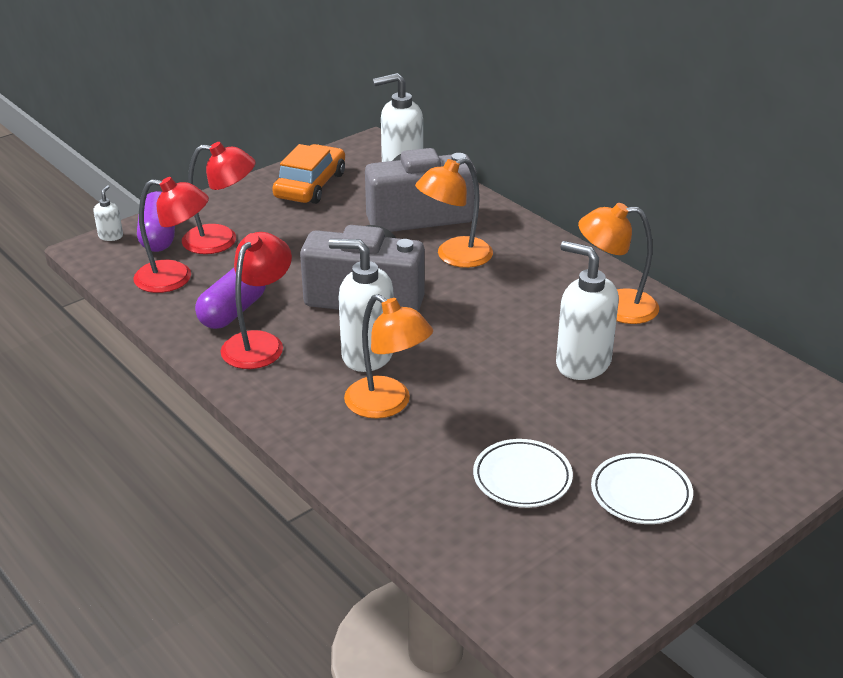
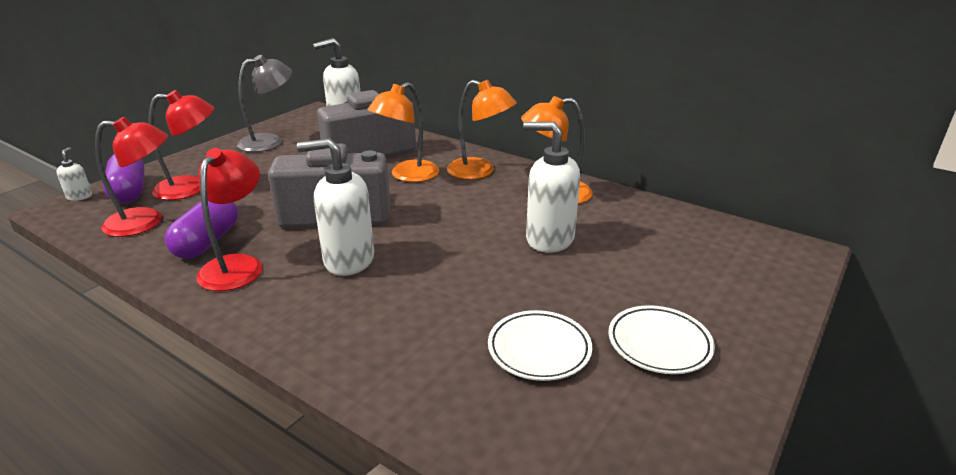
camera: 15 degrees left, 5 degrees down
orange car [272,144,345,204] -> grey lamp [237,55,292,152]
orange lamp [344,294,433,419] -> orange lamp moved to [447,80,517,179]

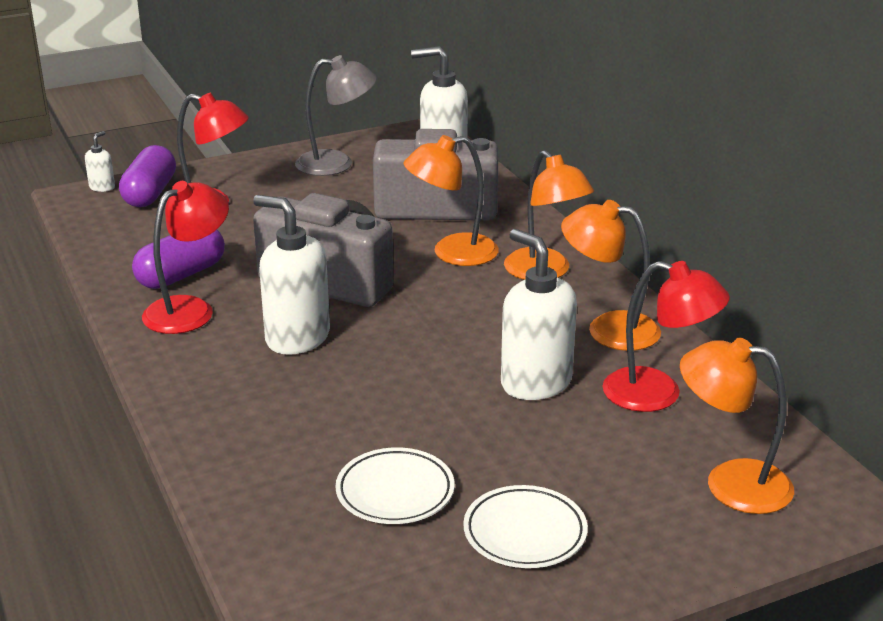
camera: 30 degrees right, 0 degrees up
red lamp [95,117,168,237] -> red lamp moved to [602,261,730,412]
none -> orange lamp [680,338,794,514]

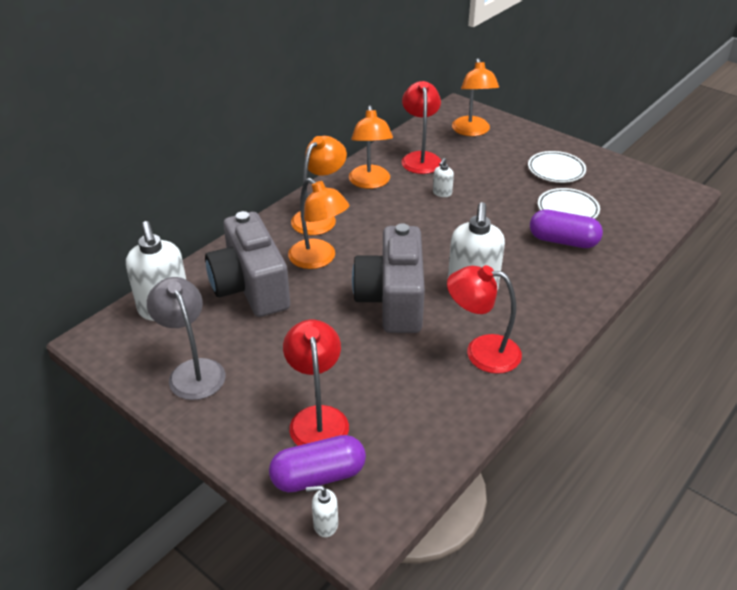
camera: 115 degrees left, 10 degrees up
purple capsule [132,230,225,289] -> purple capsule moved to [530,210,603,248]
white soap dispenser [501,229,577,400] -> white soap dispenser [433,158,454,197], size x0.46

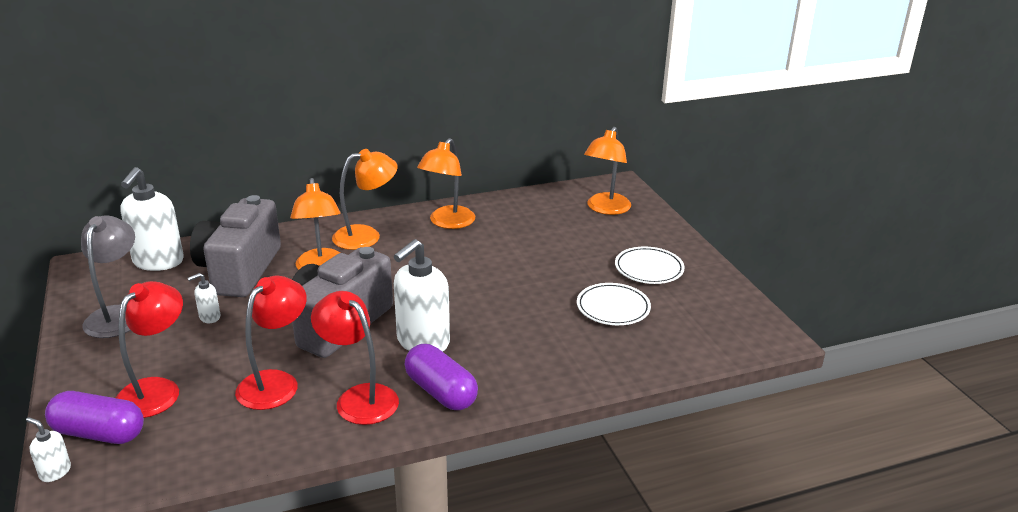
camera: 30 degrees right, 10 degrees down
red lamp [401,81,441,174] -> red lamp moved to [235,276,307,410]
white soap dispenser [433,158,454,197] -> white soap dispenser moved to [188,273,221,323]
purple capsule [530,210,603,248] -> purple capsule moved to [404,344,478,410]

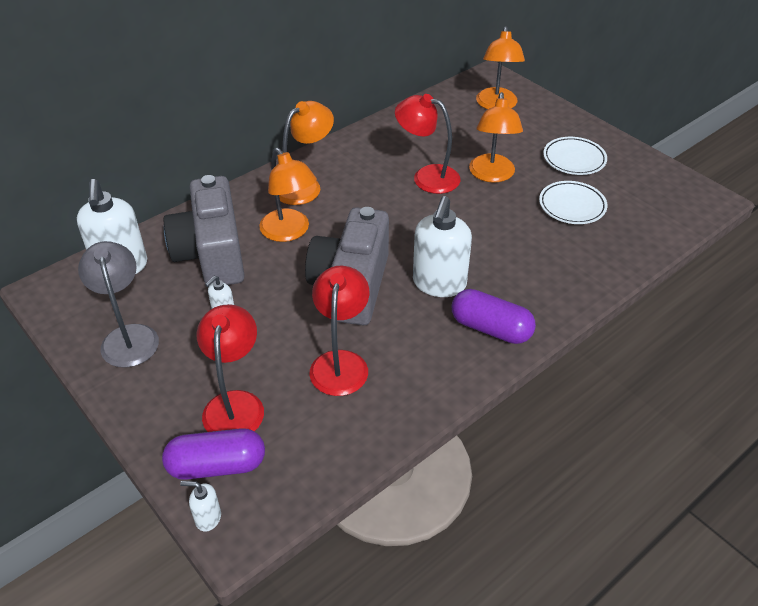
camera: 20 degrees left, 15 degrees up
red lamp [311,291,399,425] -> red lamp moved to [395,94,460,194]
orange lamp [417,138,475,229] -> orange lamp moved to [469,92,523,183]

